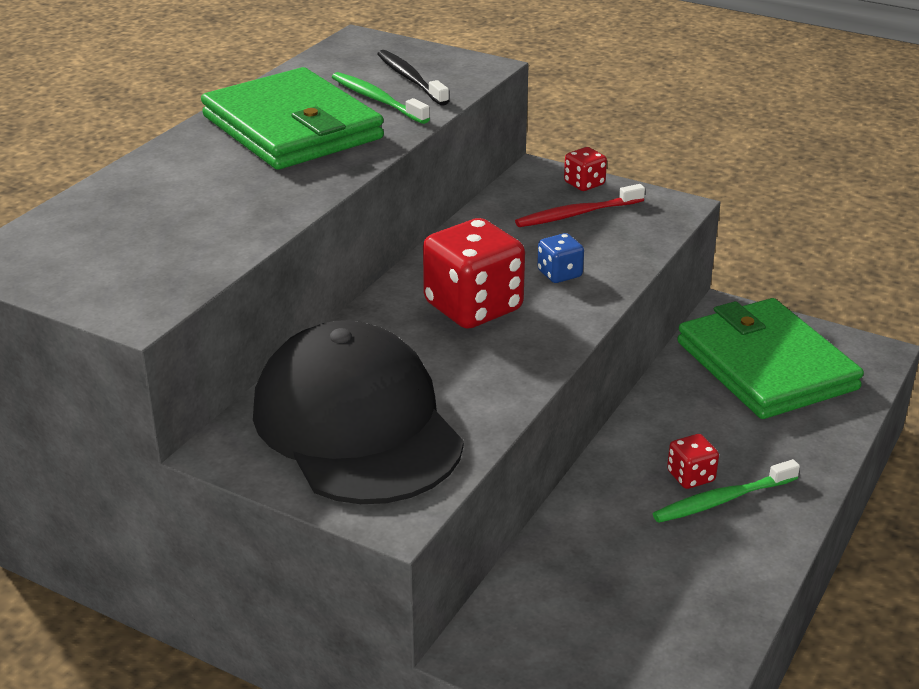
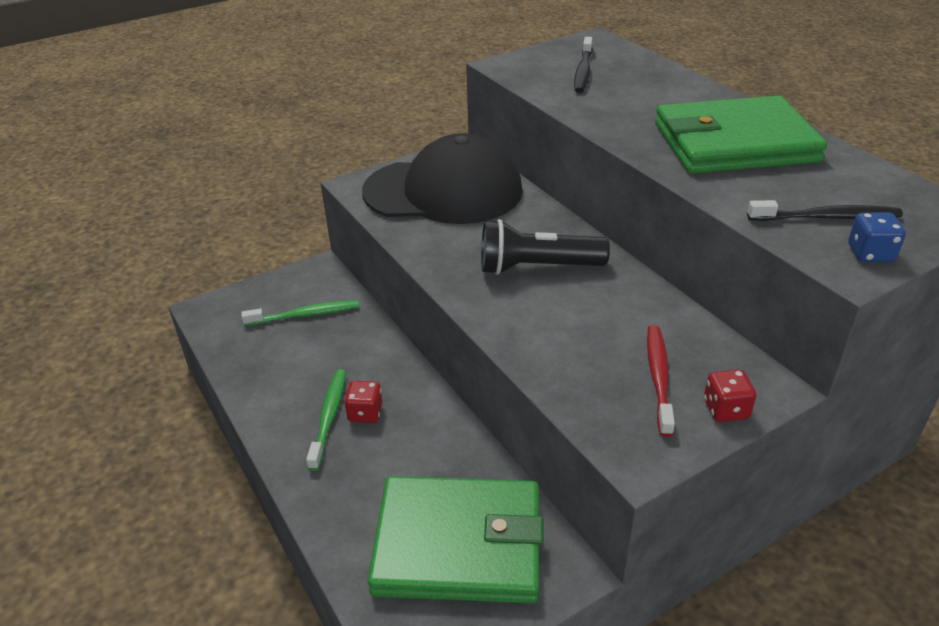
camera: 120 degrees right, 5 degrees up
green toothbrush [332,72,430,124] -> green toothbrush moved to [241,300,359,326]
red dice [423,218,525,329] -> black flashlight [481,219,610,275]
blue dice [537,233,584,283] -> blue dice moved to [848,212,906,262]
none -> black toothbrush [574,37,593,93]

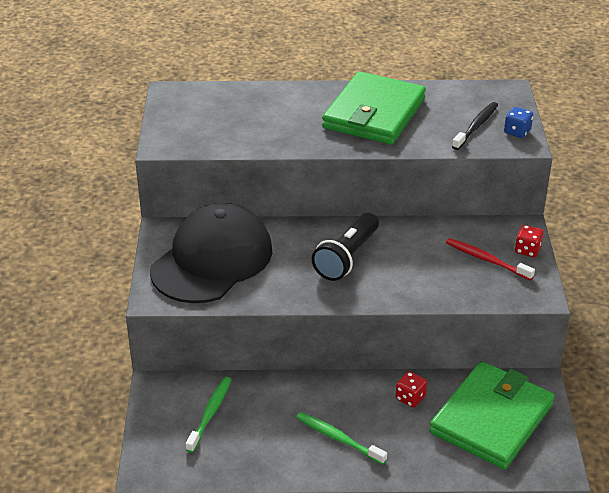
camera: 60 degrees left, 0 degrees up
red dice [344,381,382,423] -> red dice moved to [396,371,427,408]
black toothbrush [574,37,593,93] -> none

